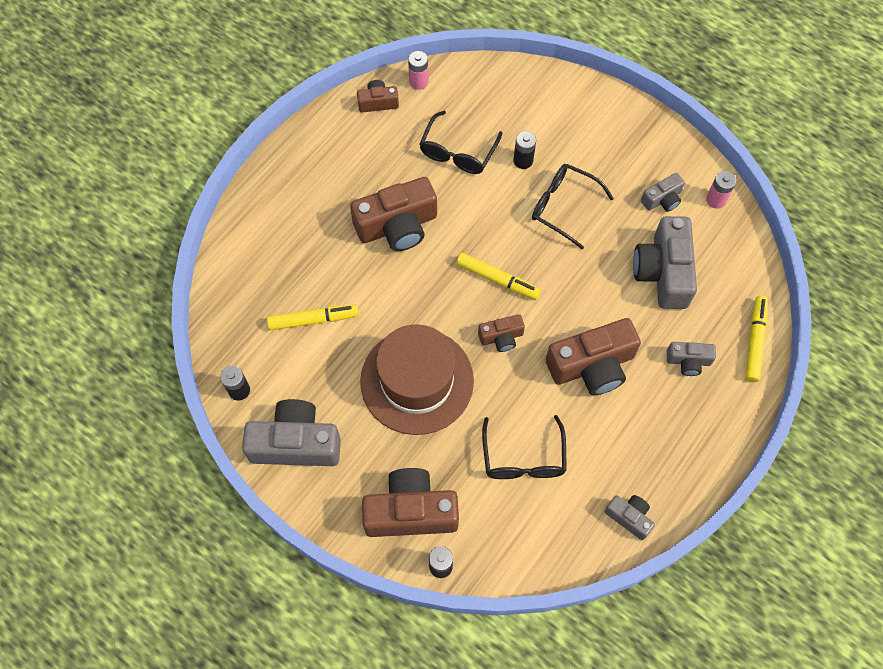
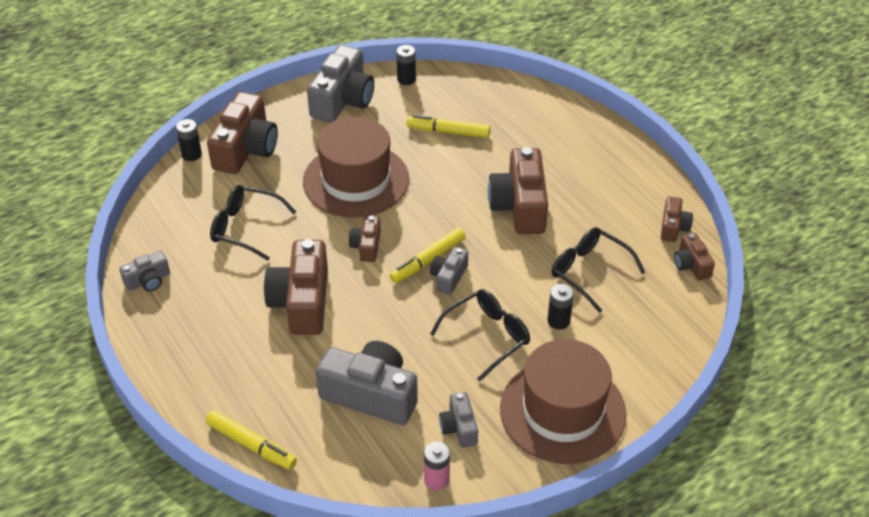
camera: 110 degrees right, 20 degrees down
yellow marker [267,305,359,330] -> yellow marker turned 90 degrees clockwise [407,115,490,138]
pink battery [408,51,428,90] -> brown camera [674,233,715,280]
grey camera [667,342,716,376] -> grey camera moved to [430,247,468,295]
none -> brown hat [500,339,627,464]

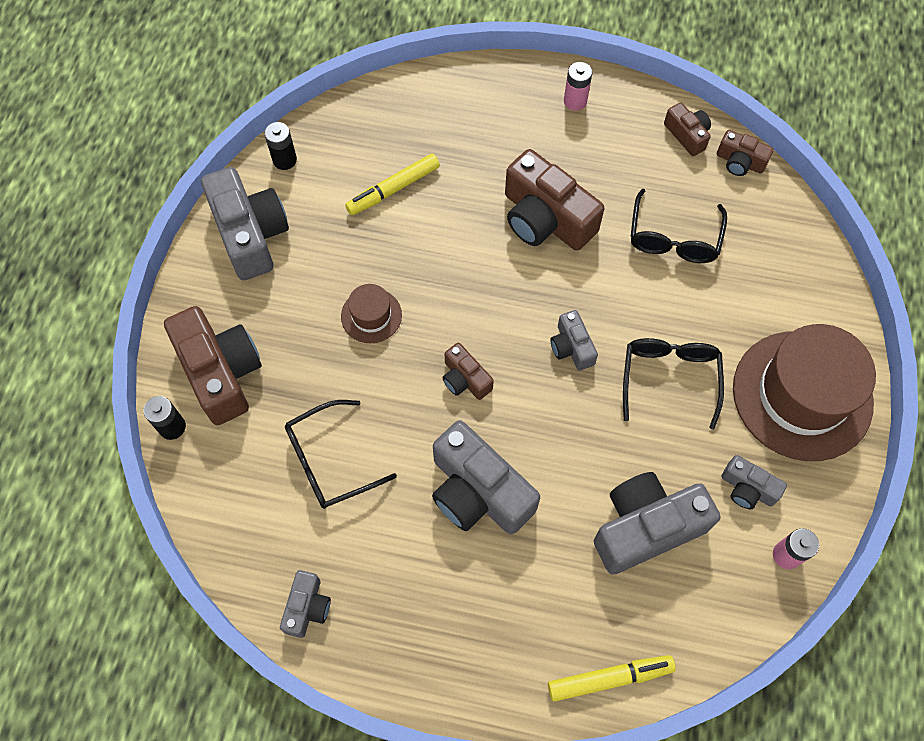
camera: 45 degrees left, 20 degrees up
brown camera [264,239,328,335] -> grey camera [432,420,540,534]
brown hat [303,117,409,218] -> brown hat [341,284,402,343], size x0.45
yellow marker [390,227,465,283] -> none
black battery [547,284,574,330] -> none
black glasses [552,227,645,313] -> black glasses turned 75 degrees counterclockwise [630,188,727,263]
none -> pink battery [564,62,593,111]

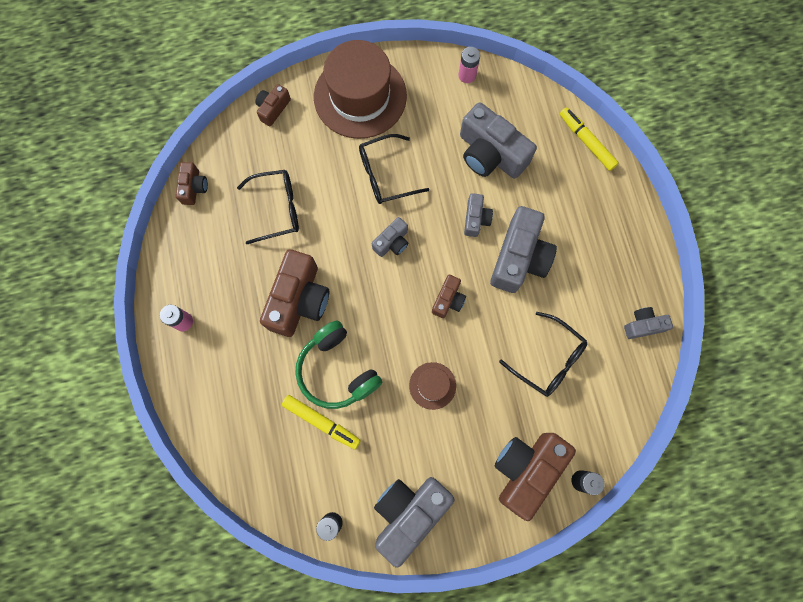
camera: 115 degrees left, 10 degrees up
brown camera [664,102,711,156] -> brown camera moved to [255,84,291,126]
grey camera [721,455,787,509] -> grey camera moved to [464,193,493,237]
none -> green headphones [295,320,382,409]

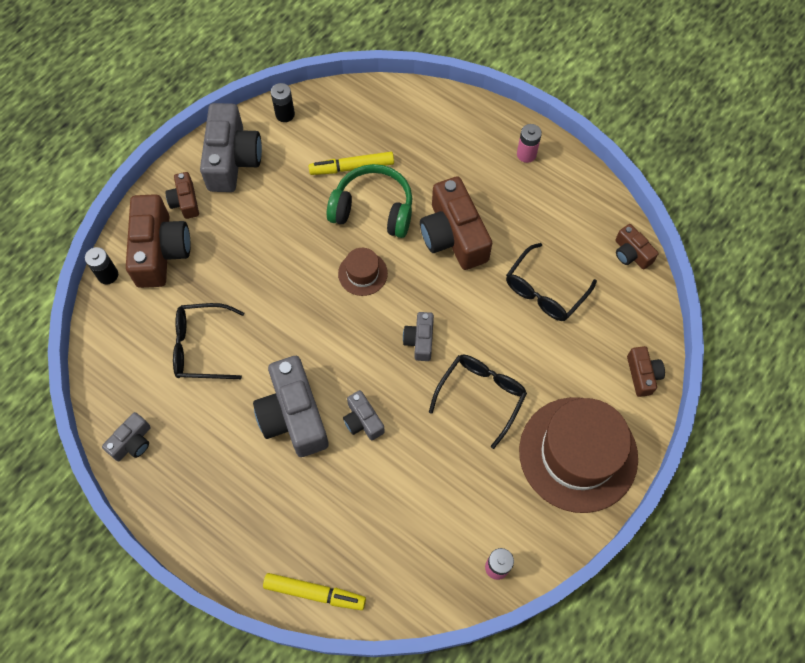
camera: 140 degrees right, 10 degrees down
brown hat [409,362,456,410] -> brown hat moved to [338,248,388,296]
brown camera [432,275,466,318] -> brown camera moved to [165,172,199,219]
grey camera [460,102,537,179] -> none

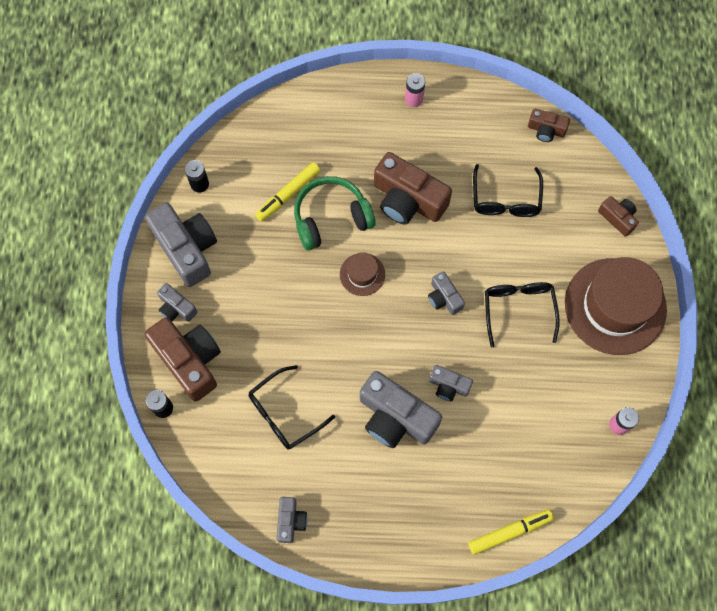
camera: 35 degrees left, 5 degrees up
brown camera [165,172,199,219] -> grey camera [157,283,198,322]

